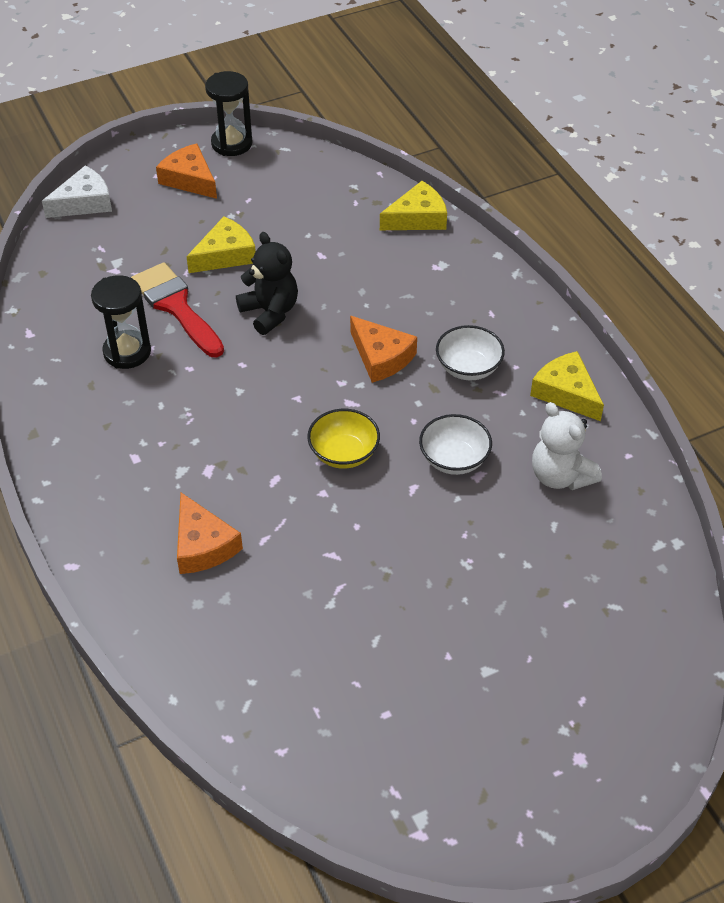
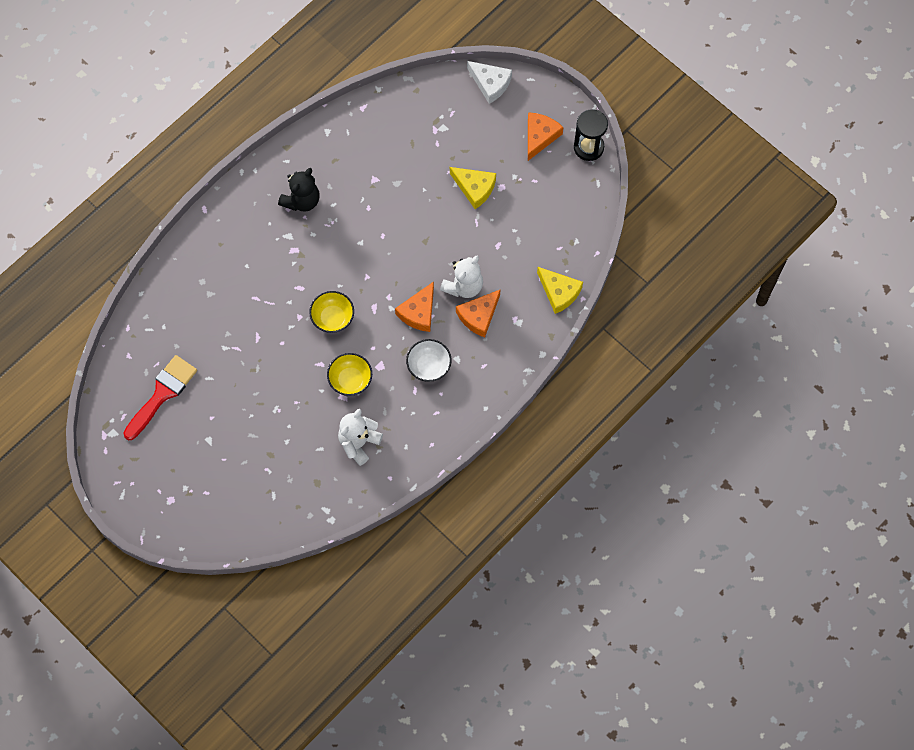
camera: 70 degrees right, 20 degrees up
black hourglass [91,275,151,369] -> none
red brush [131,262,224,357] -> red brush moved to [123,355,197,440]
orange cheese [177,493,243,574] -> orange cheese moved to [456,289,501,338]
black teddy bear [236,232,298,335] -> black teddy bear moved to [278,168,320,212]
white bowl [419,414,492,475] -> yellow bowl [327,353,372,396]
yellow cheese [530,351,604,421] -> none
none -> white teddy bear [440,256,483,298]

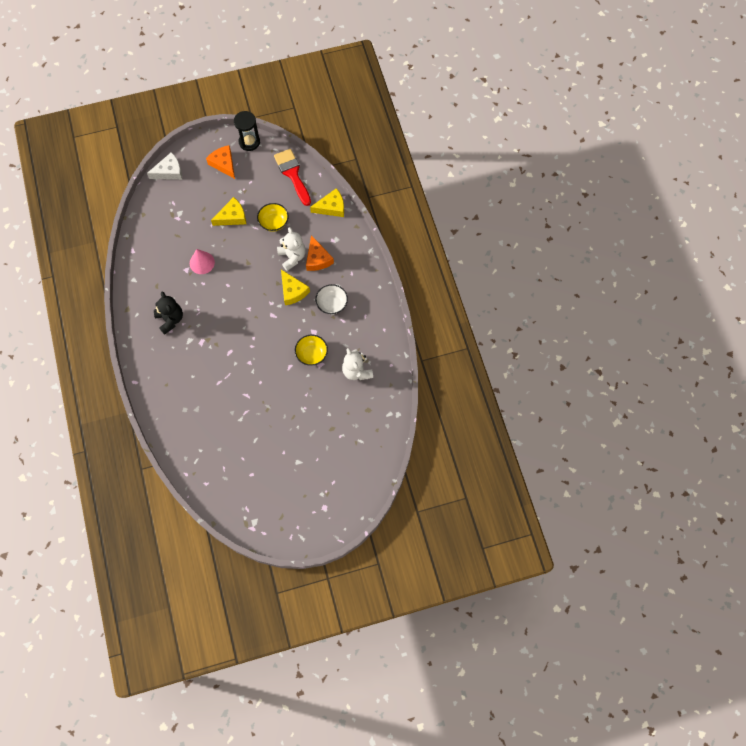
camera: 60 degrees left, 0 degrees up
red brush [123,355,197,440] -> red brush moved to [274,149,311,206]
yellow bowl [309,291,354,333] -> yellow bowl moved to [257,203,289,232]
orange cheese [395,282,434,332] -> yellow cheese [281,270,310,305]
none -> pink cone [190,249,215,274]

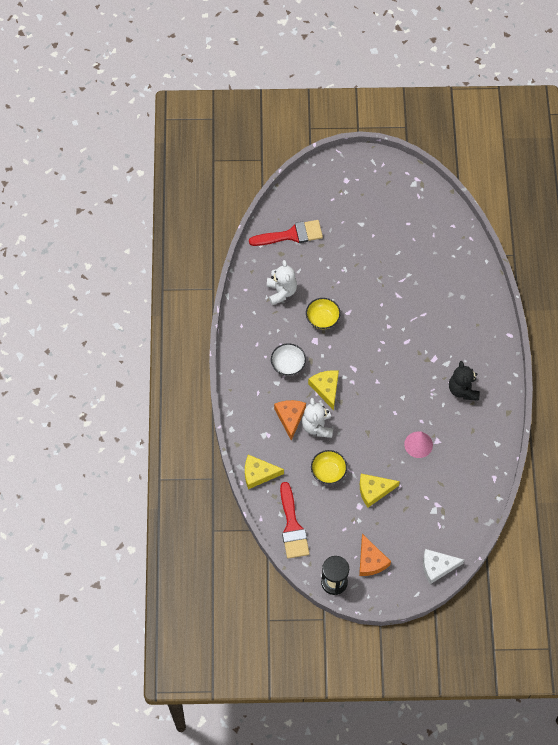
camera: 165 degrees left, 5 degrees down
none -> red brush [249,220,323,246]

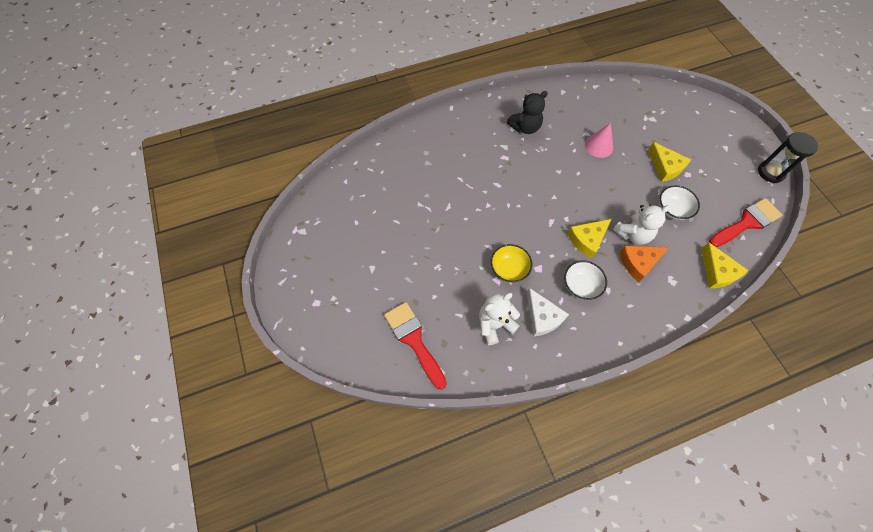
camera: 110 degrees left, 0 degrees up
yellow bowl [311,450,347,484] -> white bowl [659,185,700,220]
orange cheese [359,534,391,576] -> none
white cheese [423,549,464,584] -> white cheese moved to [527,288,569,337]

